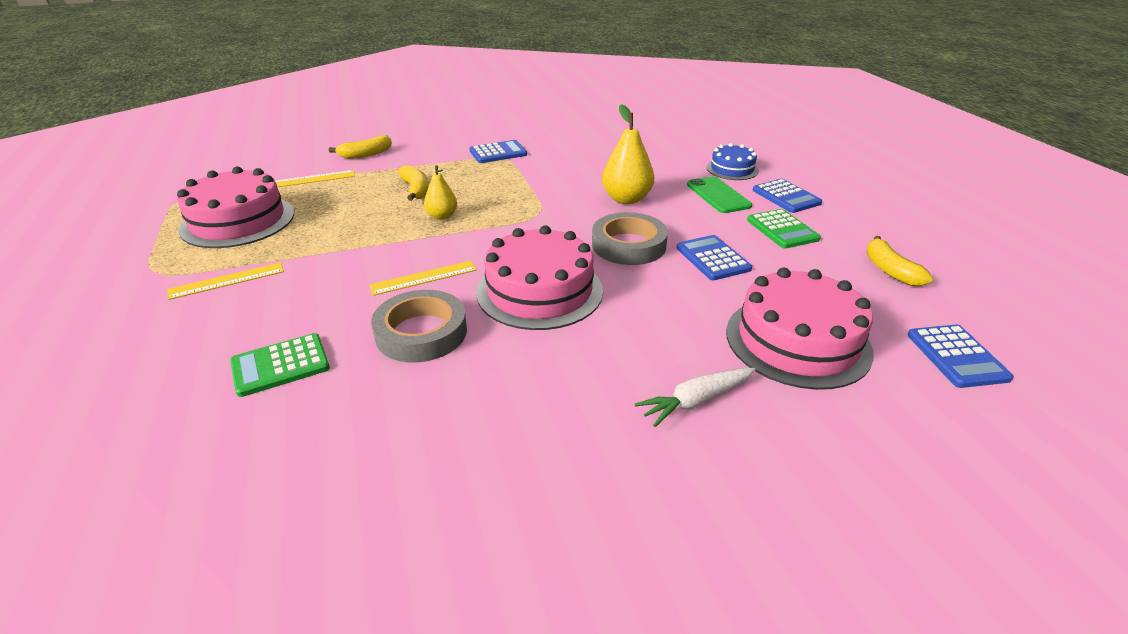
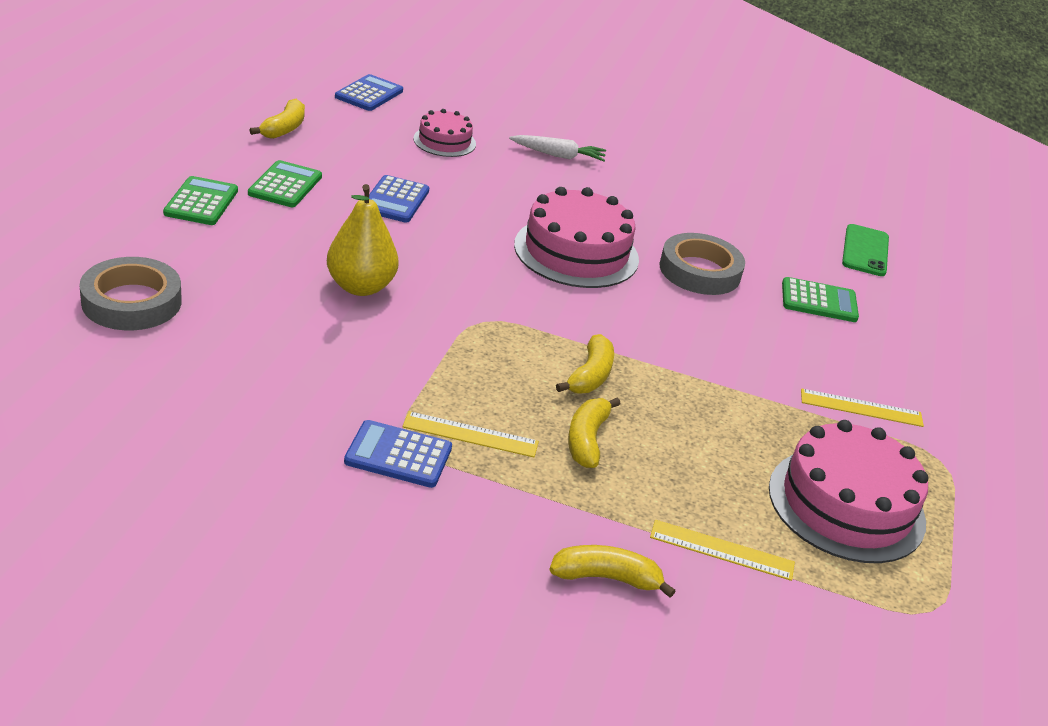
camera: 150 degrees left, 0 degrees up
yellow ruler [369,260,477,296] -> yellow ruler moved to [402,411,539,457]
yellow pear [424,165,457,220] -> yellow banana [556,334,614,393]
grey tape [592,212,668,265] -> grey tape moved to [79,257,182,330]
green phone [687,176,752,213] -> green phone moved to [842,224,889,276]
blue cake [706,143,759,180] -> none
pink cake [726,268,874,390] -> pink cake [413,109,476,157], size x0.56
blue calculator [753,179,822,213] -> green calculator [163,176,238,225]

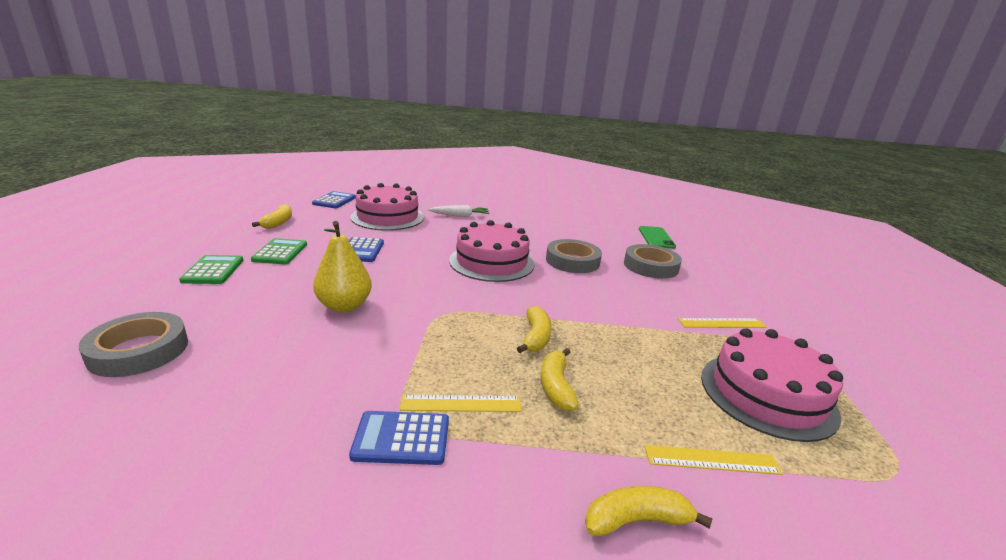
camera: 10 degrees left, 10 degrees down
pink cake [413,109,476,157] -> pink cake [351,183,424,231], size x1.79
green calculator [782,277,859,322] -> grey tape [624,244,682,279]

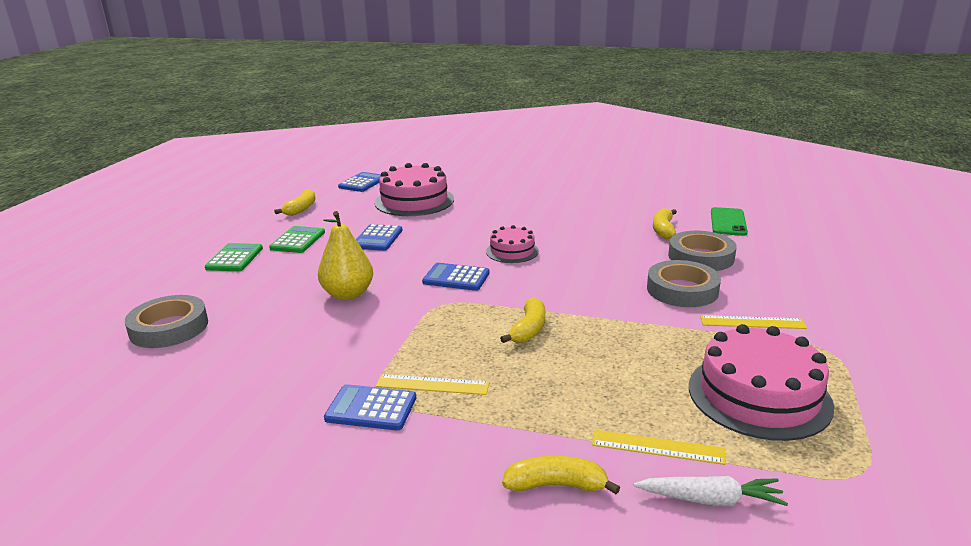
camera: 15 degrees right, 0 degrees up
white carrot [428,205,490,217] -> white carrot moved to [634,476,788,506]
pink cake [449,220,535,282] -> pink cake [486,225,539,263], size x0.56
yellow banana [541,348,579,411] -> yellow banana moved to [653,208,677,239]
grey tape [546,239,602,273] -> grey tape moved to [647,260,721,307]
none -> blue calculator [422,263,490,291]

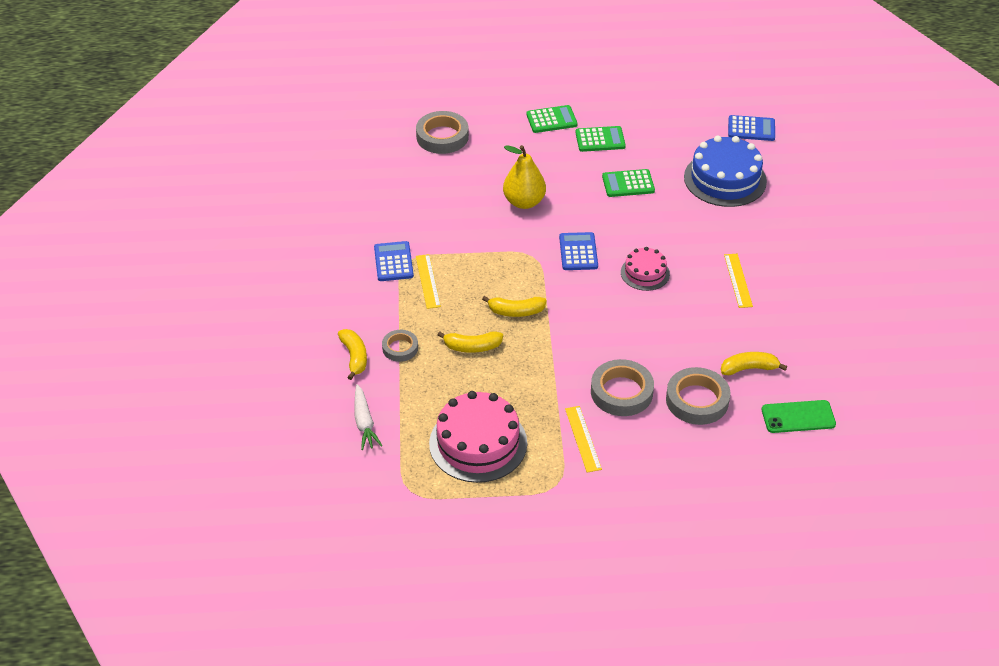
camera: 70 degrees right, 20 degrees up
yellow banana [274,189,315,216] -> yellow banana moved to [438,331,503,353]
blue calculator [356,224,403,251] -> green calculator [602,169,655,197]
pink cake [375,163,454,216] -> blue cake [684,135,767,207]
yellow ruler [592,430,726,465] -> yellow ruler moved to [724,254,753,308]
none -> grey tape [382,330,418,362]

